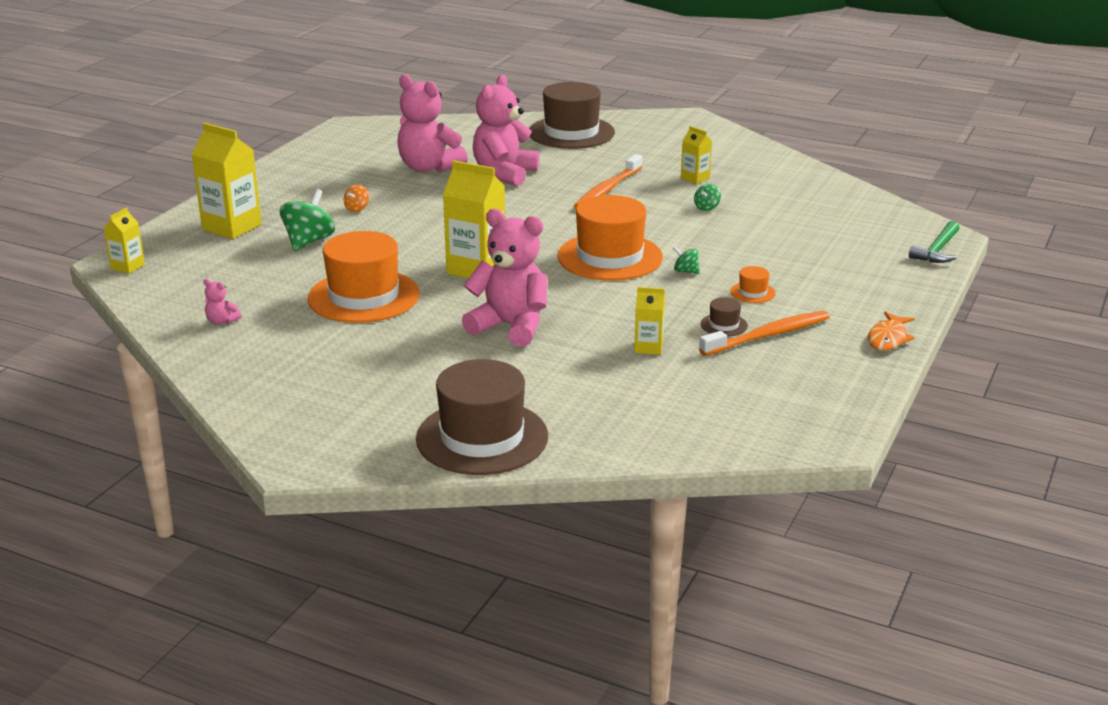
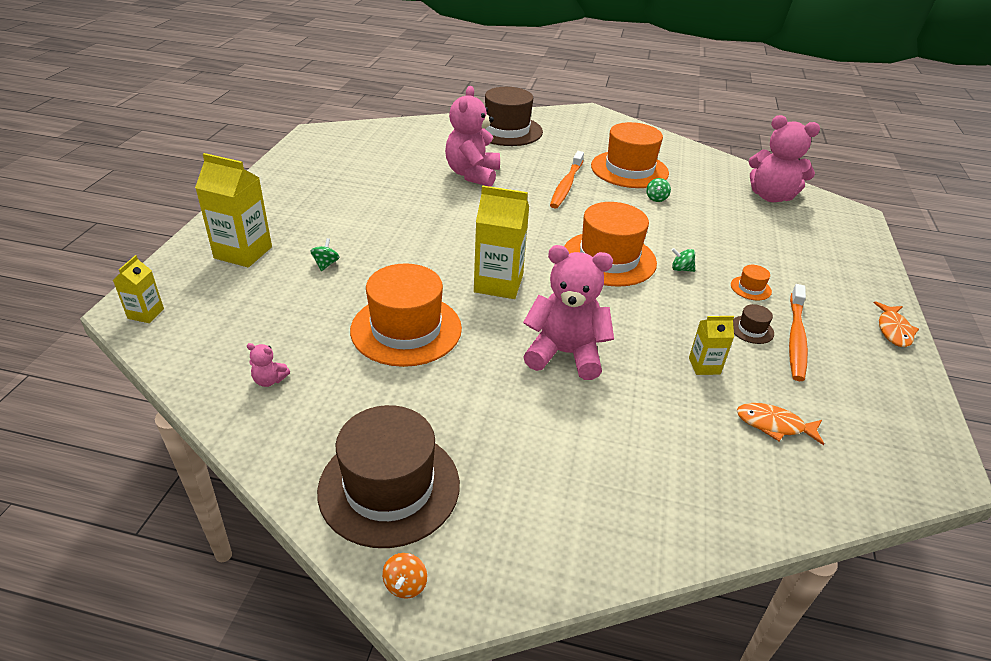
camera: 15 degrees left, 10 degrees up
green spinning top [280,189,335,251] -> green spinning top [311,238,339,271], size x0.51
orange spinning top [344,185,369,212] -> orange spinning top moved to [382,553,427,599]
pink teddy bear [397,74,468,172] -> pink teddy bear moved to [749,115,820,202]
brown hat [416,359,548,475] -> brown hat moved to [317,405,460,548]
yellow carton [681,126,712,184] -> orange hat [591,122,669,188]
orange toothbrush [699,311,829,356] -> orange toothbrush turned 150 degrees clockwise [789,284,808,381]
green hammer [909,221,960,263] -> none
none -> orange fish [737,403,824,445]

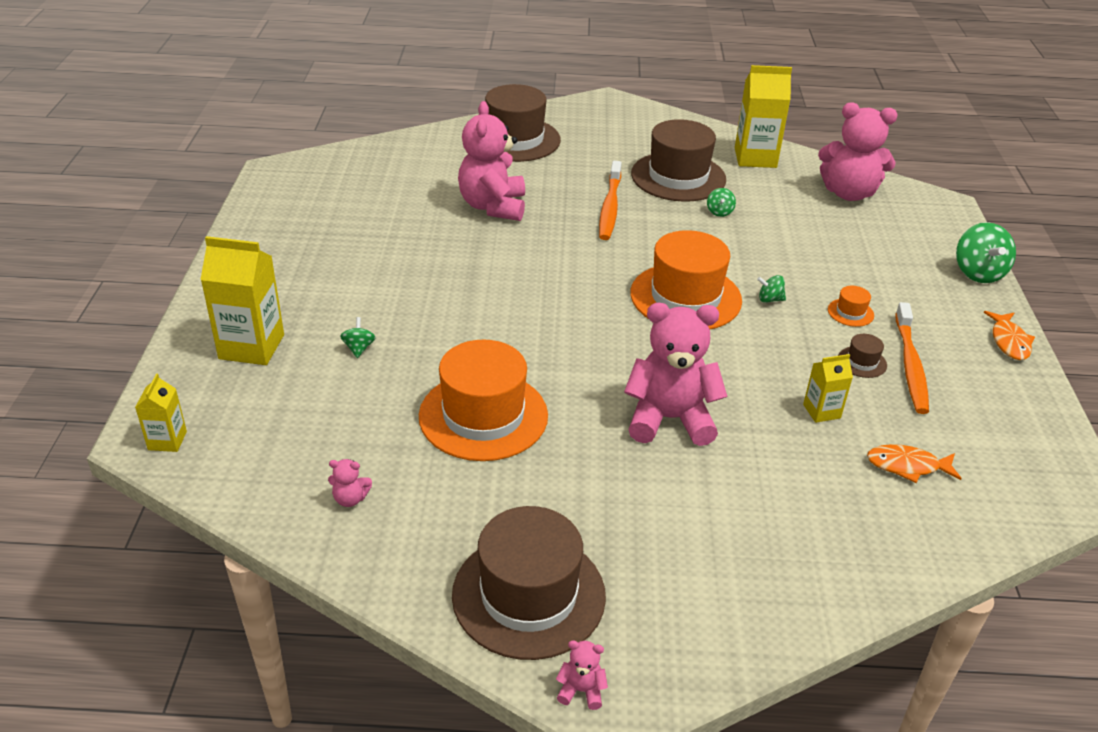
camera: 10 degrees left, 0 degrees up
orange spinning top [382,553,427,599] -> pink teddy bear [556,640,608,710]
yellow carton [474,185,529,299] -> yellow carton moved to [735,65,792,168]
orange hat [591,122,669,188] -> brown hat [631,119,726,202]
none -> green spinning top [956,222,1016,283]

